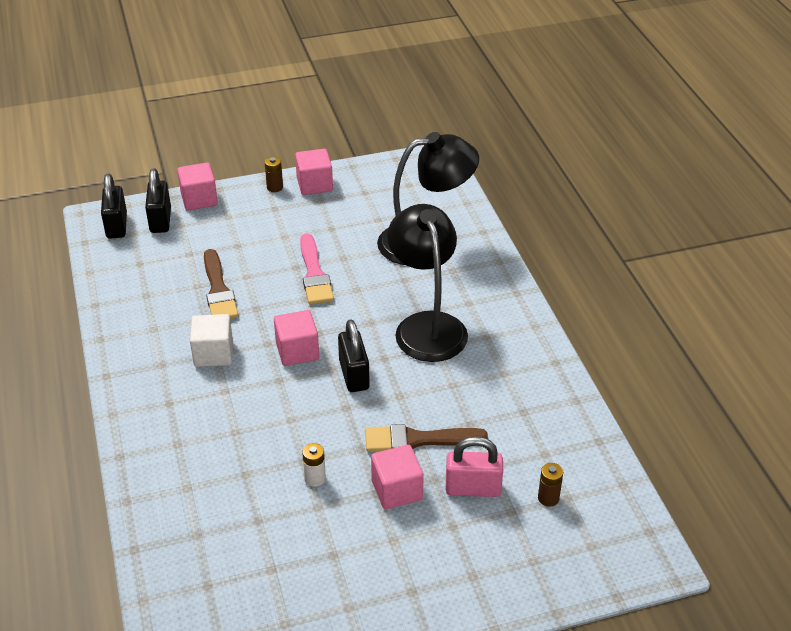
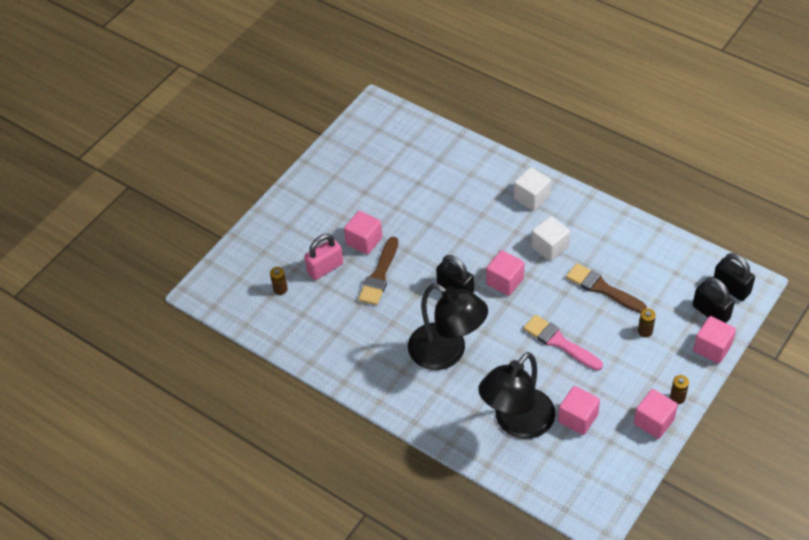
camera: 145 degrees right, 10 degrees up
white battery [302,443,326,487] -> none
brown brush [365,424,488,452] -> brown brush turned 150 degrees clockwise [358,237,398,305]
none -> white cube [514,167,551,211]
none -> pink cube [558,386,600,435]
none -> brown battery [638,309,656,337]

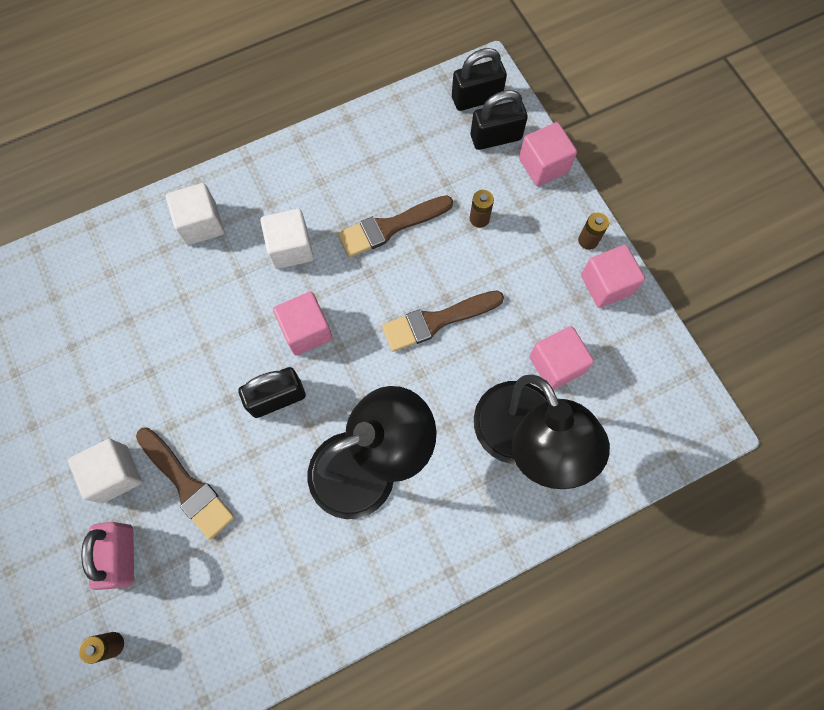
camera: 65 degrees left, 20 degrees up
pink cube [344,211,382,255] -> white cube [68,439,142,503]
pink brush [523,315,603,371] -> brown brush [382,290,504,352]

